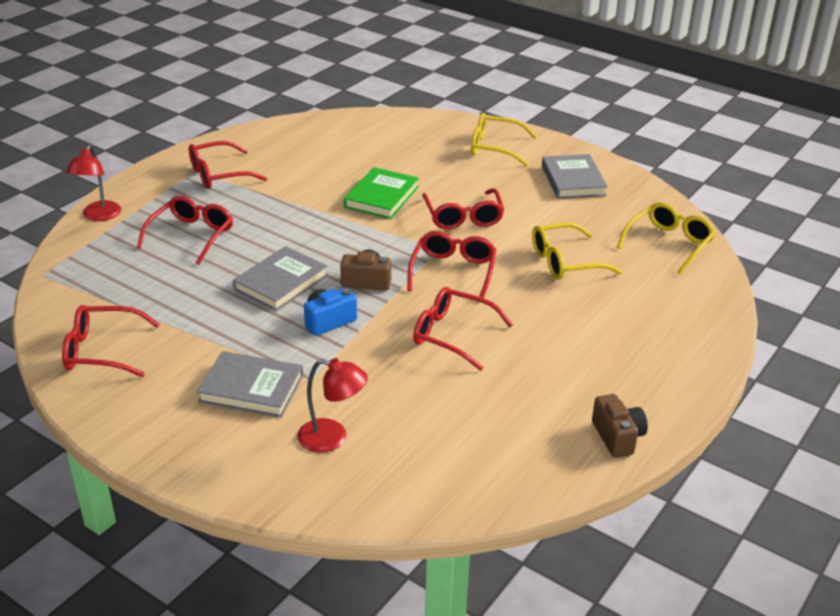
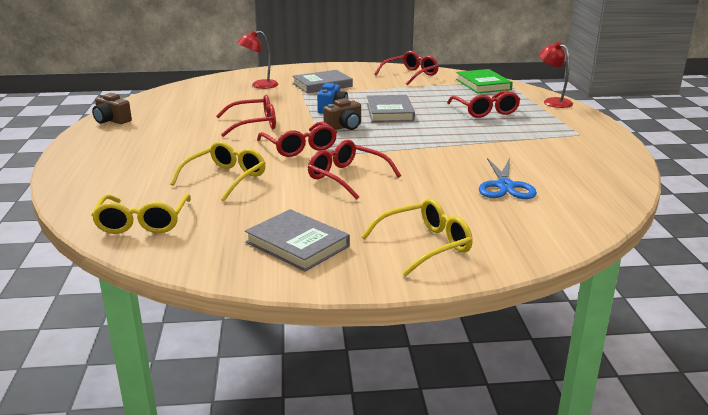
camera: 140 degrees right, 10 degrees down
red glasses [189,141,268,189] -> none
green book [344,167,419,219] -> green book moved to [456,69,513,93]
none -> blue scissors [479,158,537,199]

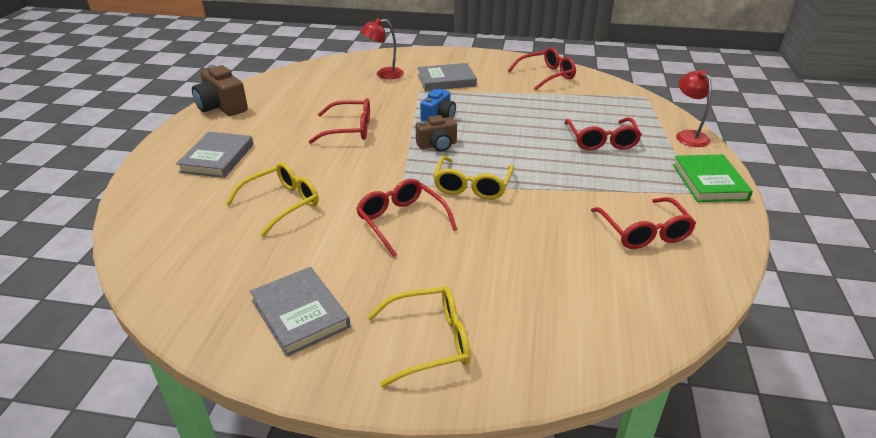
camera: 15 degrees right, 10 degrees up
yellow glasses [91,194,191,234] -> yellow glasses moved to [433,156,514,200]
brown camera [92,93,132,124] -> brown camera [192,65,248,116], size x1.50
red glasses [257,122,337,157] -> red glasses moved to [591,197,696,249]
grey book [367,95,415,122] -> grey book moved to [176,132,254,178]
green book [456,69,513,93] -> green book moved to [673,155,753,202]
blue scissors [479,158,537,199] -> none

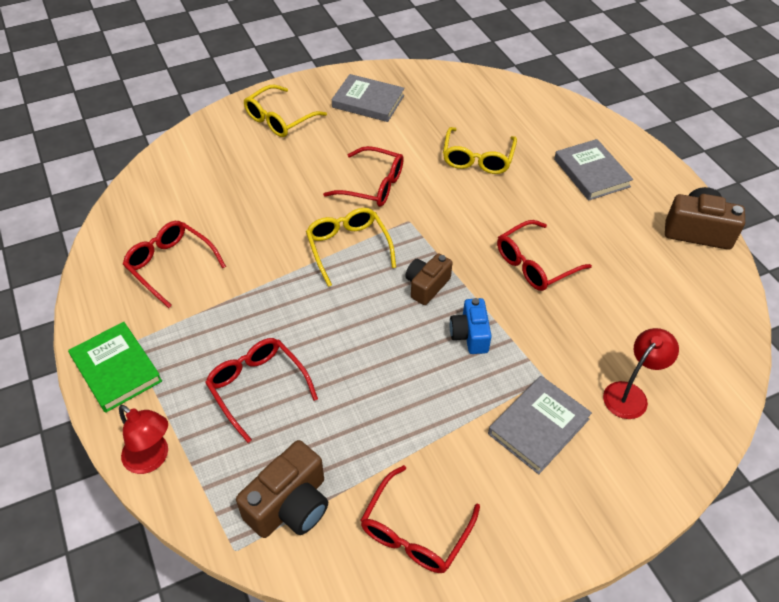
camera: 145 degrees right, 15 degrees up
none -> brown camera [236,440,328,538]

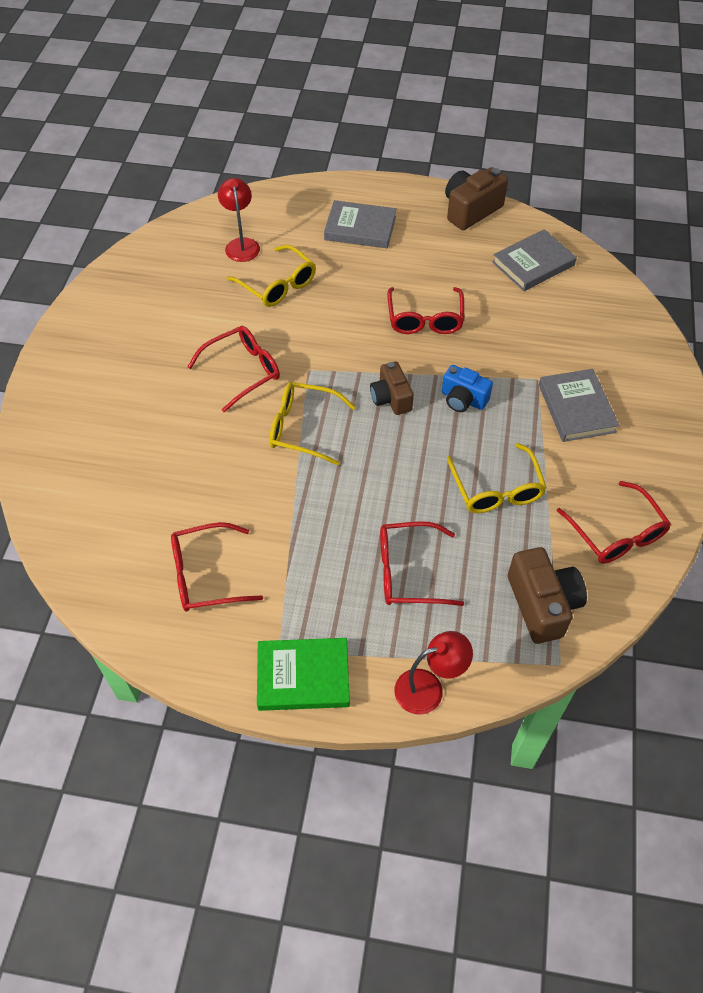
camera: 55 degrees left, 5 degrees up
yellow glasses [244,84,327,137] -> yellow glasses moved to [447,443,547,513]
grey book [332,74,405,122] -> grey book moved to [492,229,577,291]
red lamp [603,328,679,419] -> red lamp moved to [218,178,260,262]

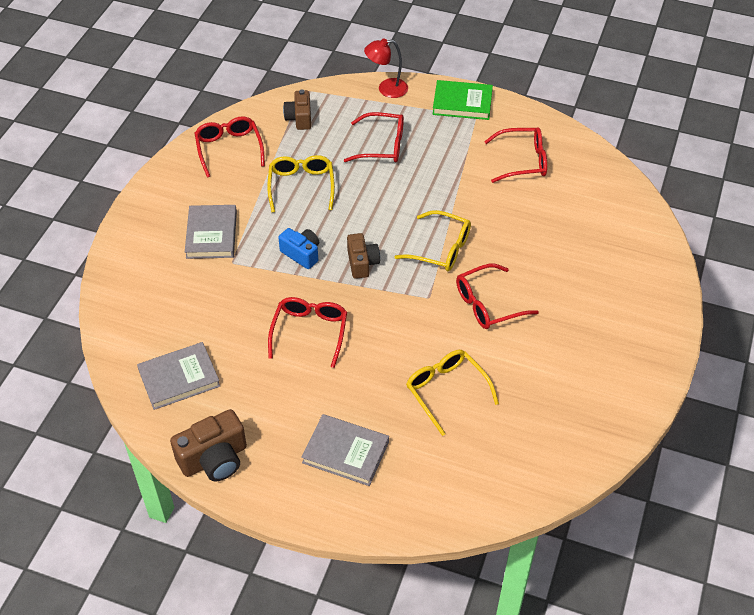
camera: 170 degrees left, 5 degrees down
red lamp [218,178,260,262] -> none
brown camera [508,547,587,644] -> brown camera [283,89,311,130], size x0.67

